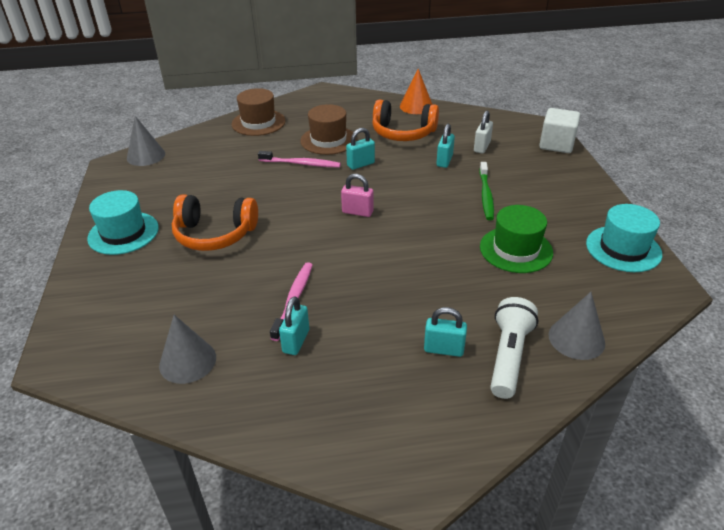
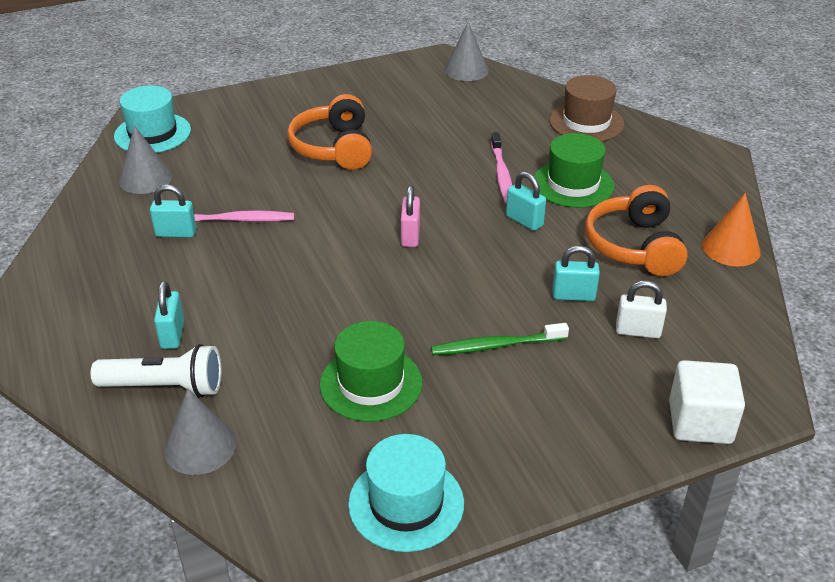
camera: 75 degrees right, 0 degrees up
turquoise hat [87,190,159,255] -> turquoise hat moved to [114,86,191,153]
brown hat [300,104,357,155] -> green hat [534,133,615,208]

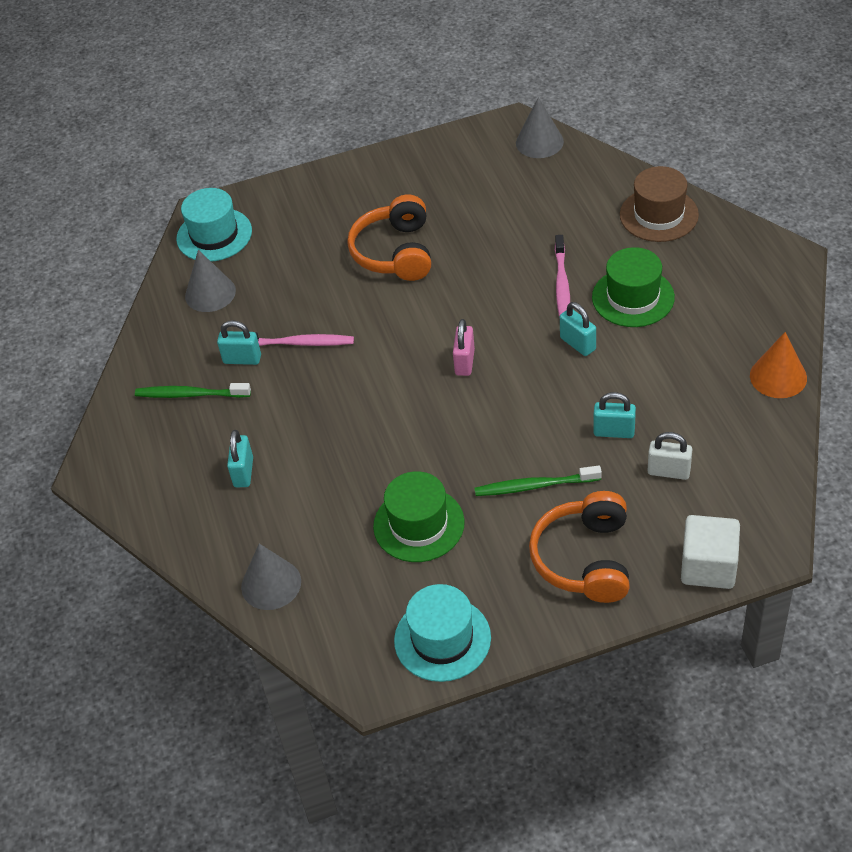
camera: 10 degrees right, 10 degrees up
white flashlight [91,344,221,397] -> none
orange headphones [585,185,688,276] -> orange headphones moved to [529,491,630,603]
none -> green toothbrush [135,383,251,398]

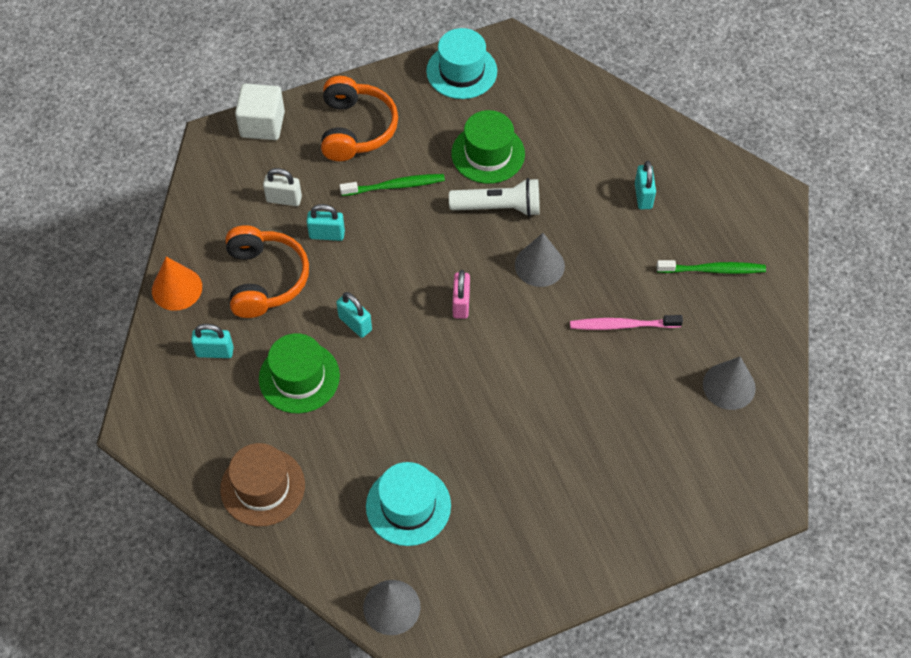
camera: 170 degrees right, 10 degrees up
turquoise hat [176,188,252,262] -> turquoise hat moved to [366,462,451,546]
turquoise padlock [217,320,261,365] -> turquoise padlock moved to [191,324,233,358]
grey cone [241,544,301,610] -> grey cone moved to [515,233,565,287]
orange headphones [347,194,431,281] -> orange headphones moved to [226,225,309,318]
pink toothbrush [555,235,570,318] -> none
none -> white flashlight [449,178,540,216]

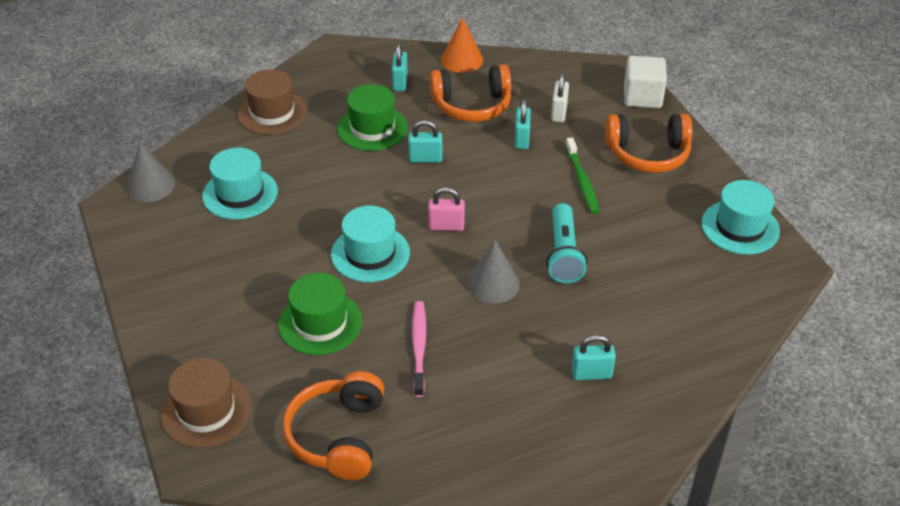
camera: 90 degrees right, 15 degrees down
turquoise padlock [336,292,372,338] -> turquoise padlock turned 45 degrees clockwise [408,120,442,163]
white flashlight [449,178,540,216] -> turquoise flashlight [546,203,587,283]
green hat [451,110,525,184] -> green hat moved to [278,273,362,355]
green toothbrush [656,260,766,274] -> none
grey cone [703,357,756,410] -> orange headphones [282,371,384,480]
none -> brown hat [161,358,252,448]
none -> turquoise hat [331,206,410,282]

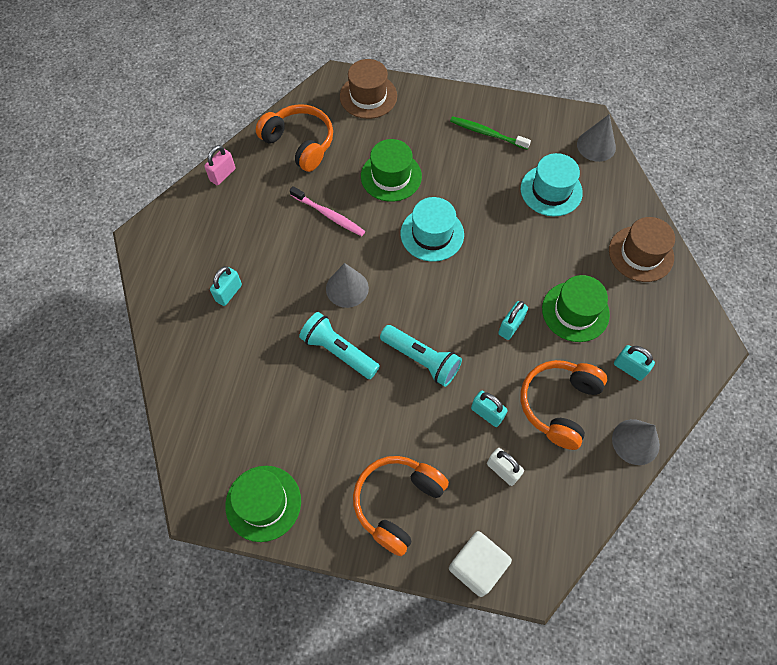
camera: 125 degrees right, 20 degrees up
pink padlock [428,187,465,231] -> pink padlock moved to [204,145,235,185]
orange cone [441,17,483,73] -> grey cone [612,419,660,465]
green toothbrush [565,137,600,214] -> green toothbrush moved to [450,116,531,149]
turquoise hat [701,180,780,255] -> green hat [225,466,301,542]
none -> turquoise flashlight [380,325,462,387]

